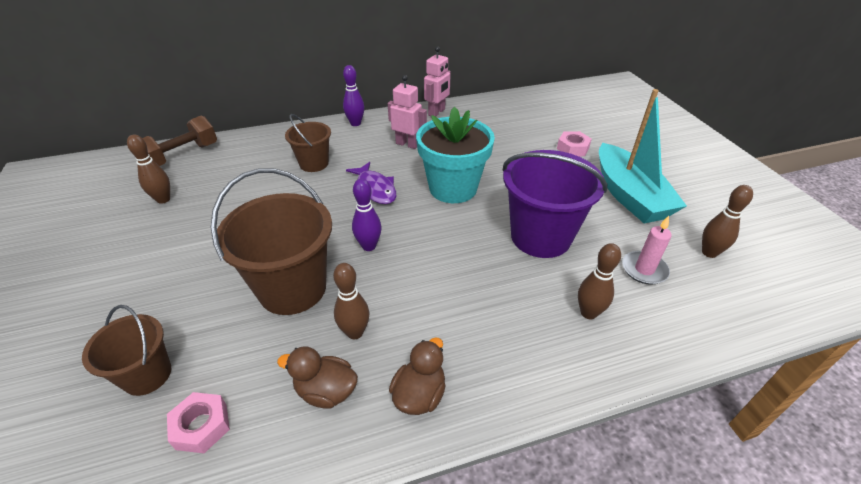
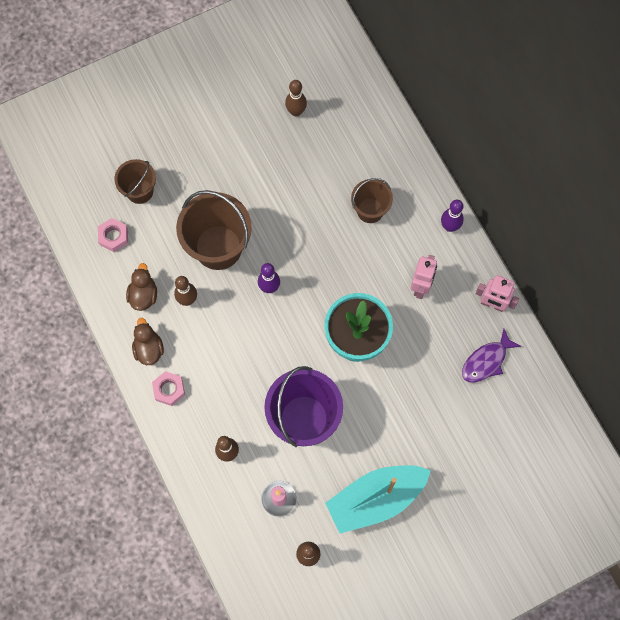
camera: 80 degrees right, 30 degrees up
brown dumbbell [143,116,217,166] -> none
purple fish [346,162,396,204] -> purple fish moved to [462,329,521,383]
brown duck [389,337,446,415] -> brown duck turned 120 degrees counterclockwise [132,318,164,365]
pink nut [557,131,592,156] -> pink nut moved to [152,371,185,406]

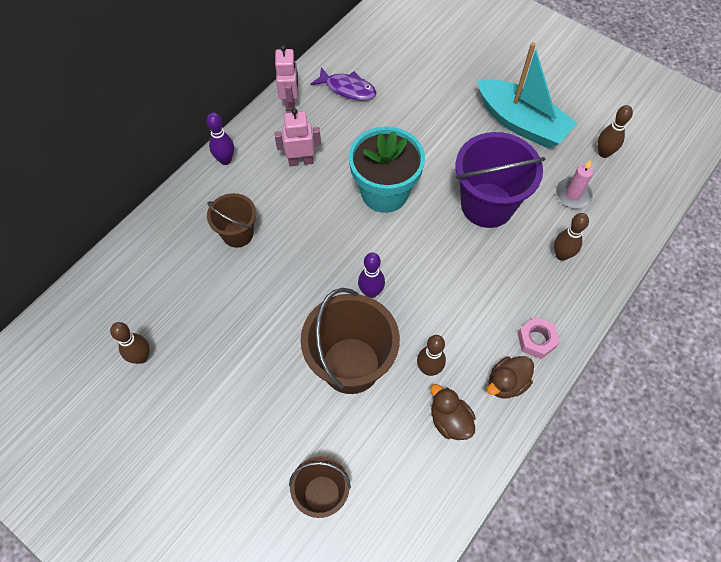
camera: 115 degrees left, 10 degrees down
pink nut [98,218,128,252] -> none
brown duck [126,263,157,311] -> brown duck turned 75 degrees clockwise [431,384,476,440]

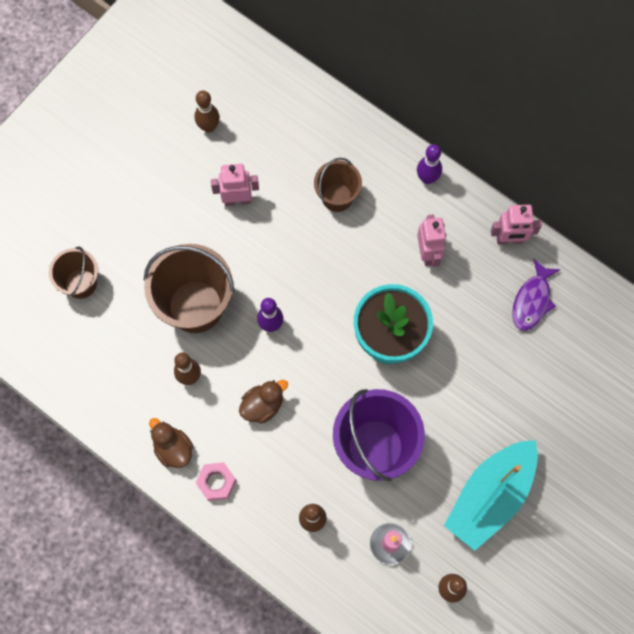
camera: 90 degrees right, 10 degrees up
brown duck [431,384,476,440] -> brown duck moved to [239,380,288,424]
none -> pink robot [211,164,259,206]

